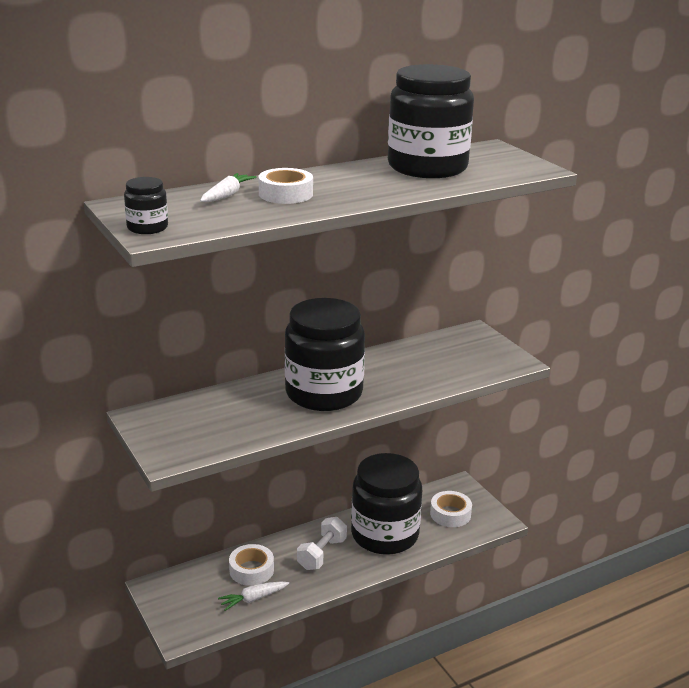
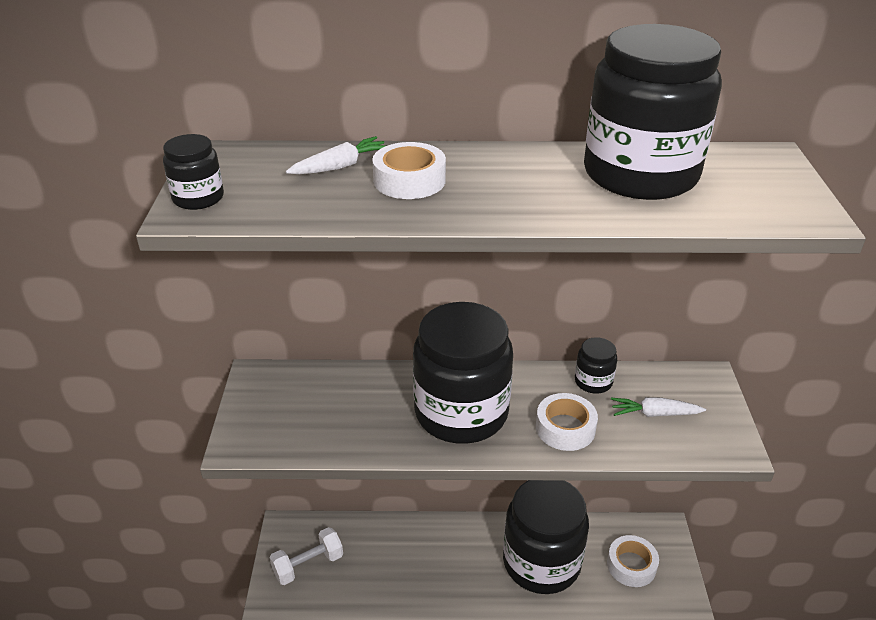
camera: 30 degrees right, 10 degrees up
white carrot [218,581,289,611] -> white carrot moved to [611,397,706,417]
white tape [229,544,274,586] -> white tape moved to [536,393,598,451]
white dumbbell [297,517,347,570] -> white dumbbell moved to [270,527,343,585]
none -> black jar [575,337,617,394]

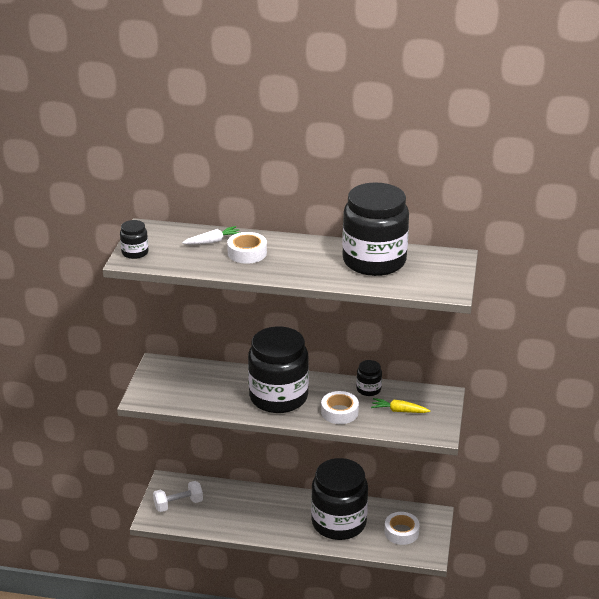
camera: 10 degrees right, 5 degrees down
white carrot [611,397,706,417] -> yellow carrot [371,398,430,413]

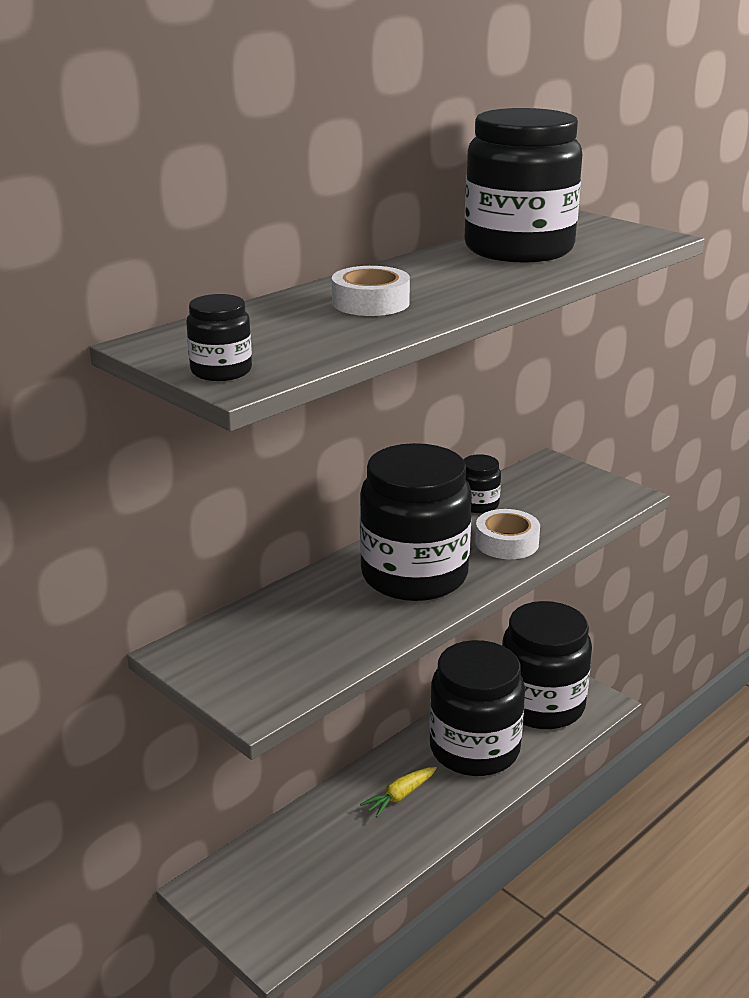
camera: 55 degrees left, 5 degrees down
white dumbbell [153,481,203,512] -> none
white carrot [182,226,241,245] -> none
yellow carrot [371,398,430,413] -> yellow carrot moved to [360,767,437,818]
white tape [384,512,420,545] -> black jar [502,601,592,729]

